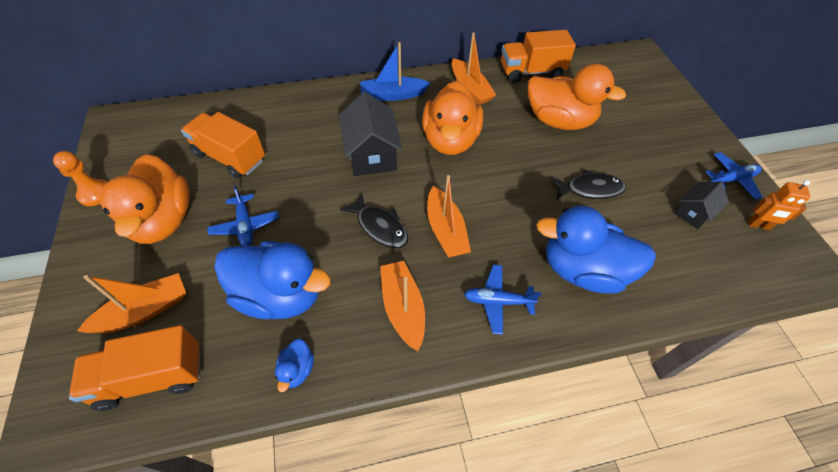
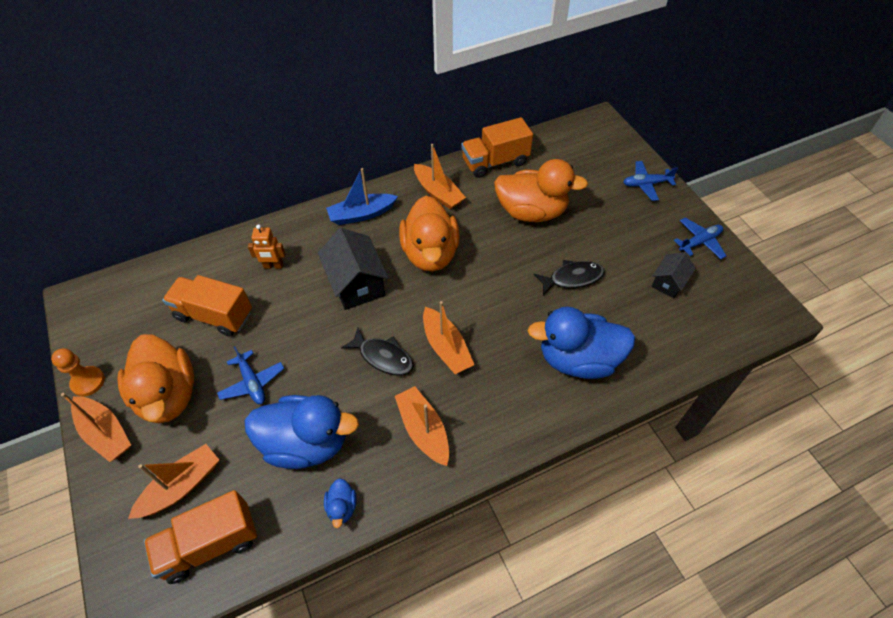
camera: 10 degrees left, 0 degrees up
blue plane [464,265,541,335] -> blue plane moved to [624,161,678,201]
orange robot [748,180,811,230] -> orange robot moved to [248,224,285,269]
none -> orange boat [61,393,131,462]

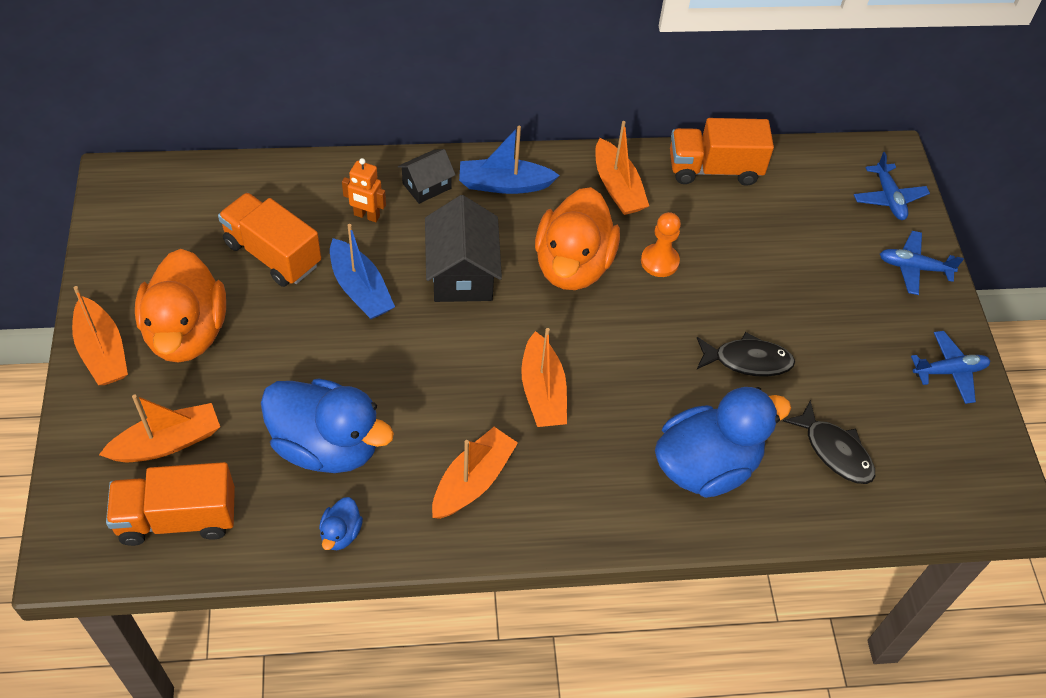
camera: 15 degrees right, 0 degrees up
orange pawn [51,348,105,397] -> orange pawn moved to [641,212,681,277]
blue plane [217,346,284,404] -> blue plane moved to [854,152,930,220]
black fish [341,328,414,375] -> black fish moved to [783,400,875,484]
orange boat [395,386,449,466] -> orange boat turned 45 degrees clockwise [432,427,518,519]
orange duck [494,159,588,222] -> none
blue duck [528,307,635,379] -> blue duck turned 135 degrees clockwise [655,387,791,498]
black house [651,252,696,298] -> black house moved to [398,149,456,204]
none -> blue boat [330,224,395,319]

